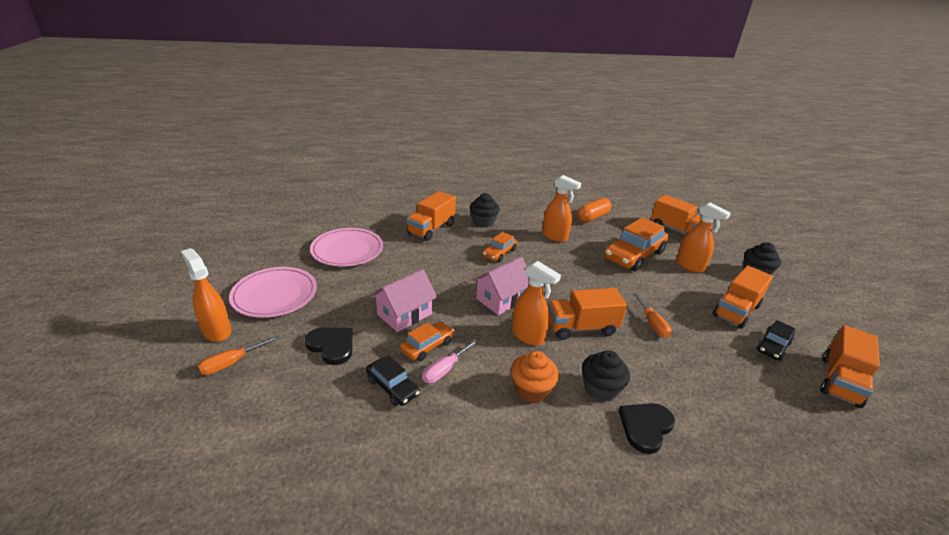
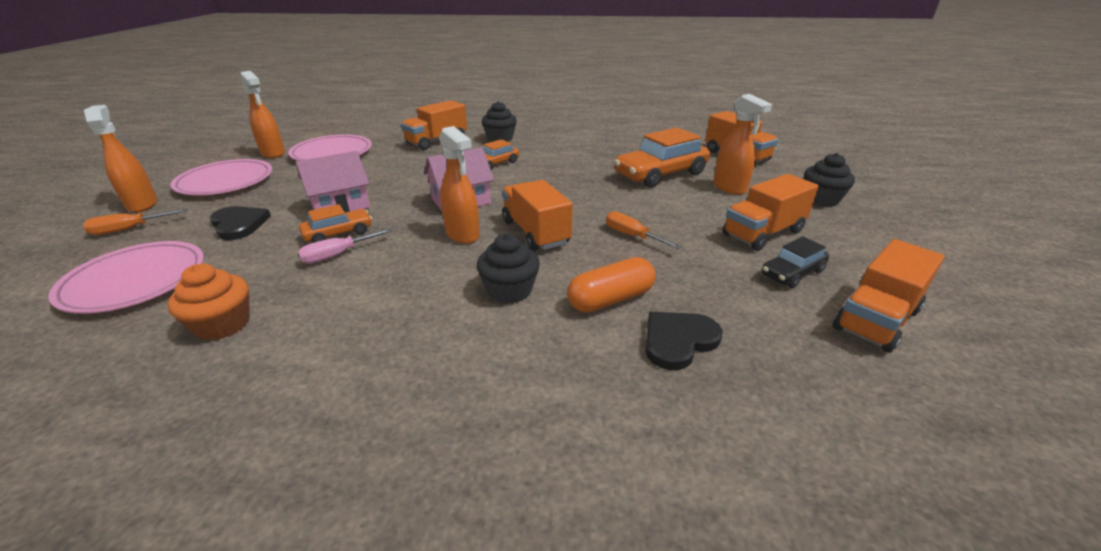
camera: 15 degrees right, 0 degrees up
black car [366,355,420,406] -> none
orange cupcake [511,351,559,403] -> orange cupcake moved to [168,264,250,341]
orange spray bottle [542,175,581,242] -> orange spray bottle moved to [241,71,285,158]
orange truck [548,288,627,340] -> orange truck turned 60 degrees clockwise [502,180,573,251]
orange capsule [577,198,612,223] -> orange capsule moved to [567,257,656,313]
black heart [619,403,675,454] -> black heart moved to [645,312,723,370]
orange screwdriver [633,293,671,338] -> orange screwdriver turned 135 degrees clockwise [606,211,682,249]
none -> pink plate [48,241,204,314]

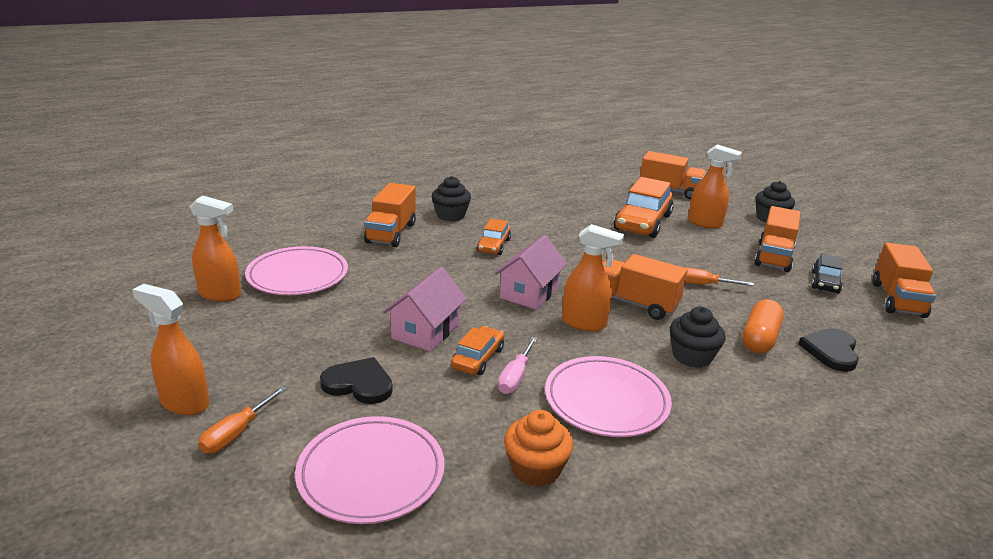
camera: 35 degrees left, 5 degrees down
pink plate [170,159,272,196] -> pink plate moved to [545,356,672,437]

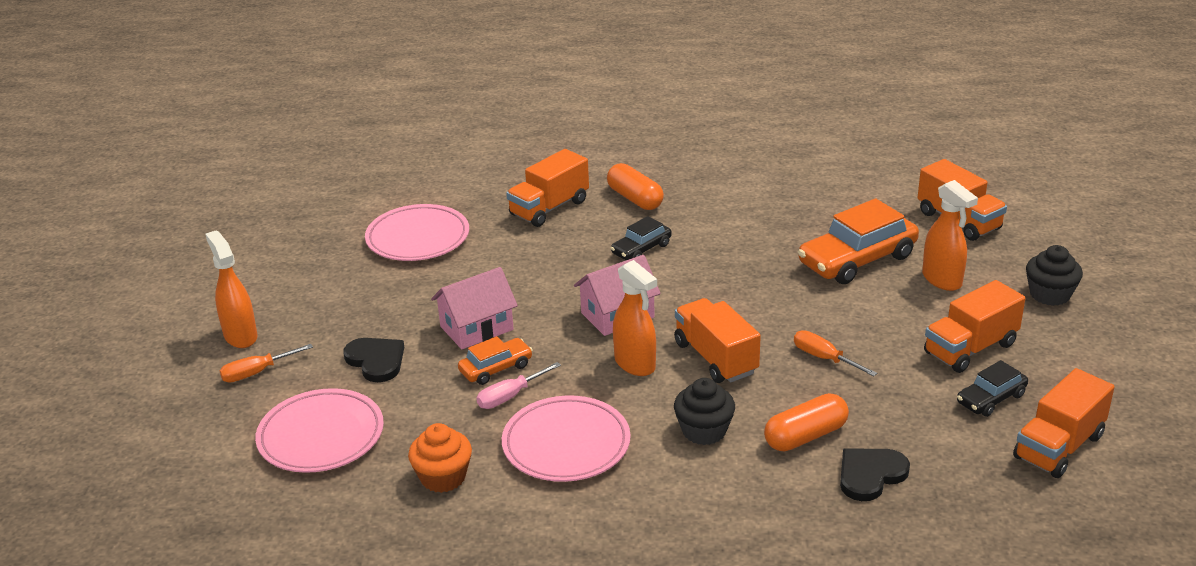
camera: 35 degrees right, 5 degrees up
orange spray bottle [190,196,241,302] -> none
black cupcake [431,176,471,222] -> orange capsule [607,163,664,210]
orange car [477,219,511,255] -> black car [611,216,672,260]

